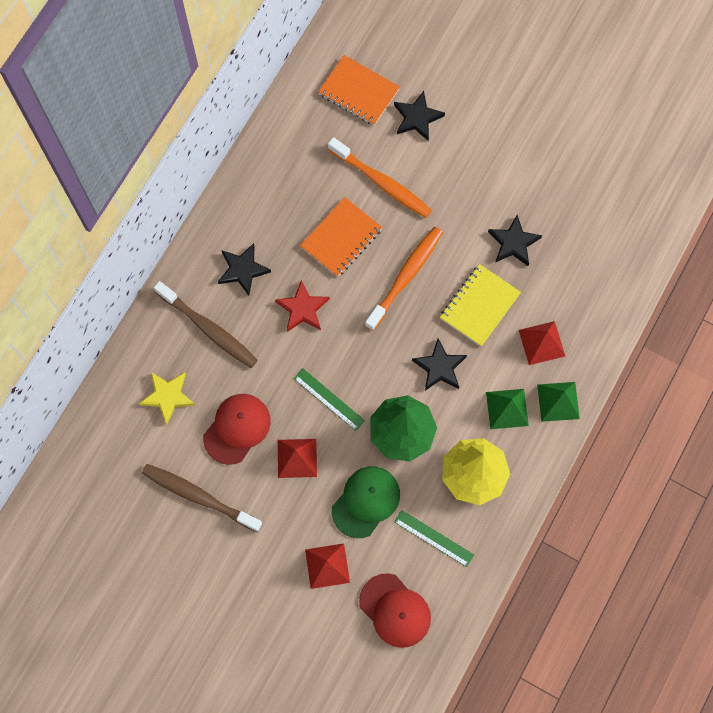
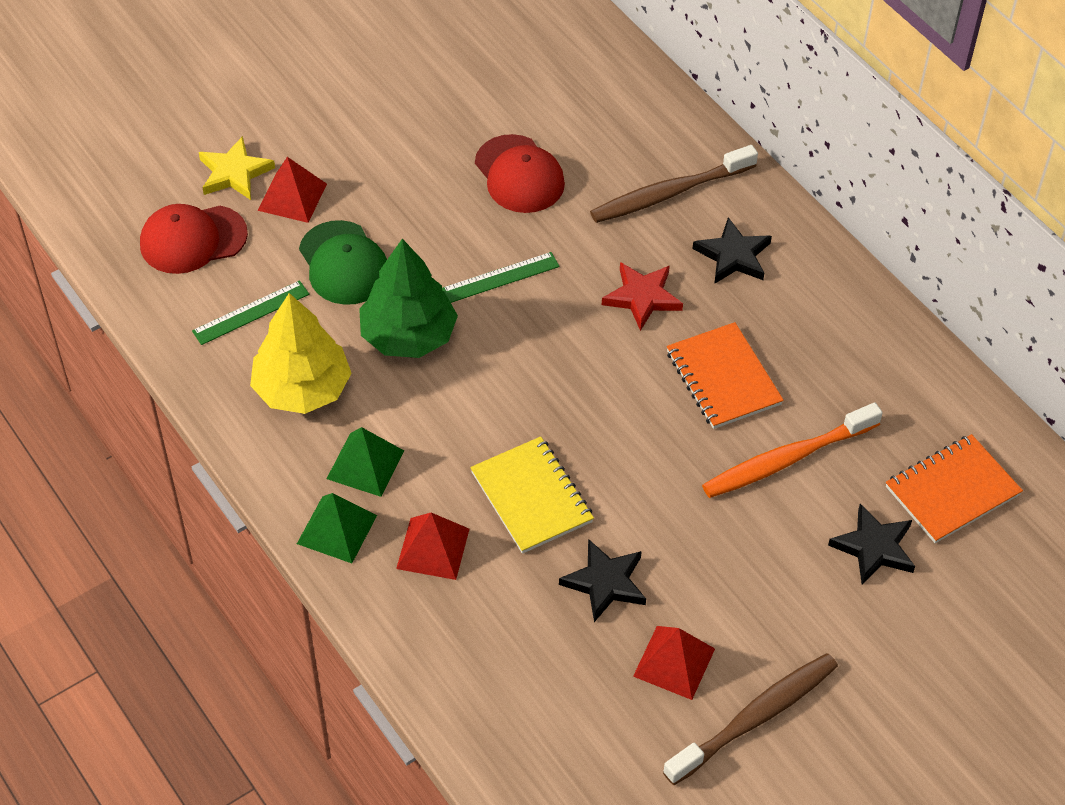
camera: 115 degrees right, 20 degrees down
yellow star [139,372,195,425] -> yellow star moved to [199,136,275,200]
brown toothbrush [142,464,262,532] -> brown toothbrush moved to [663,653,838,785]
red pyramid [278,439,317,478] -> red pyramid moved to [633,626,715,700]
orange toothbrush [365,227,443,331] -> none
black star [412,339,467,391] -> none

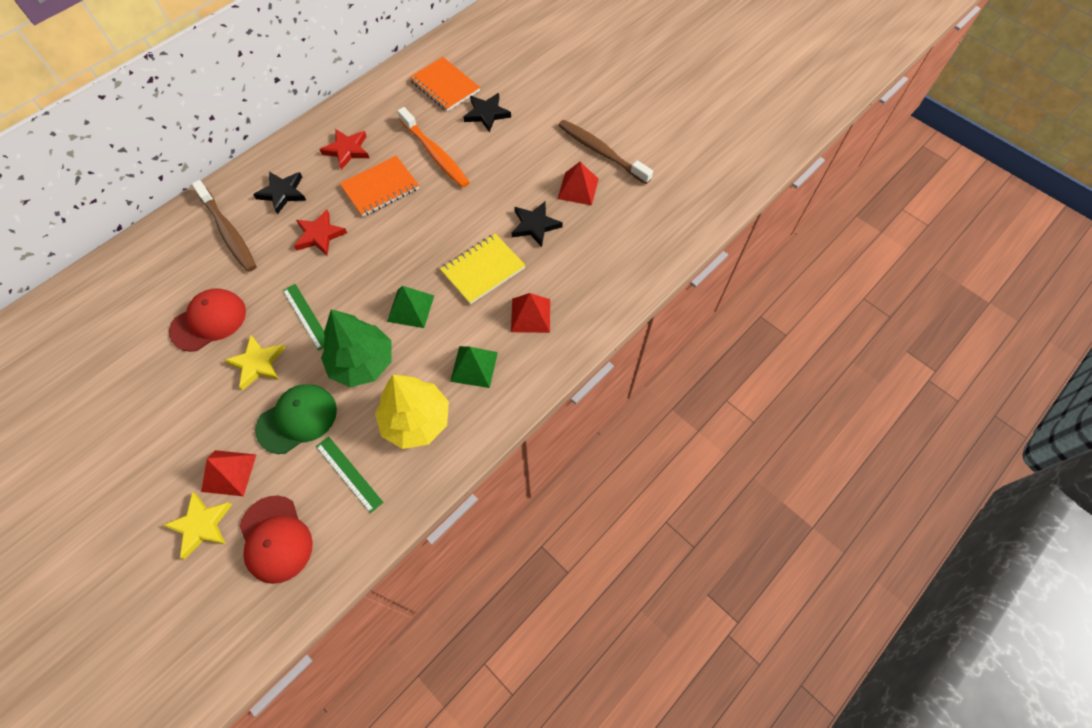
camera: 100 degrees left, 10 degrees up
green pyramid [297,493,377,563] -> green pyramid moved to [387,286,434,328]
none -> yellow star [224,335,285,390]
none -> red star [319,129,369,170]

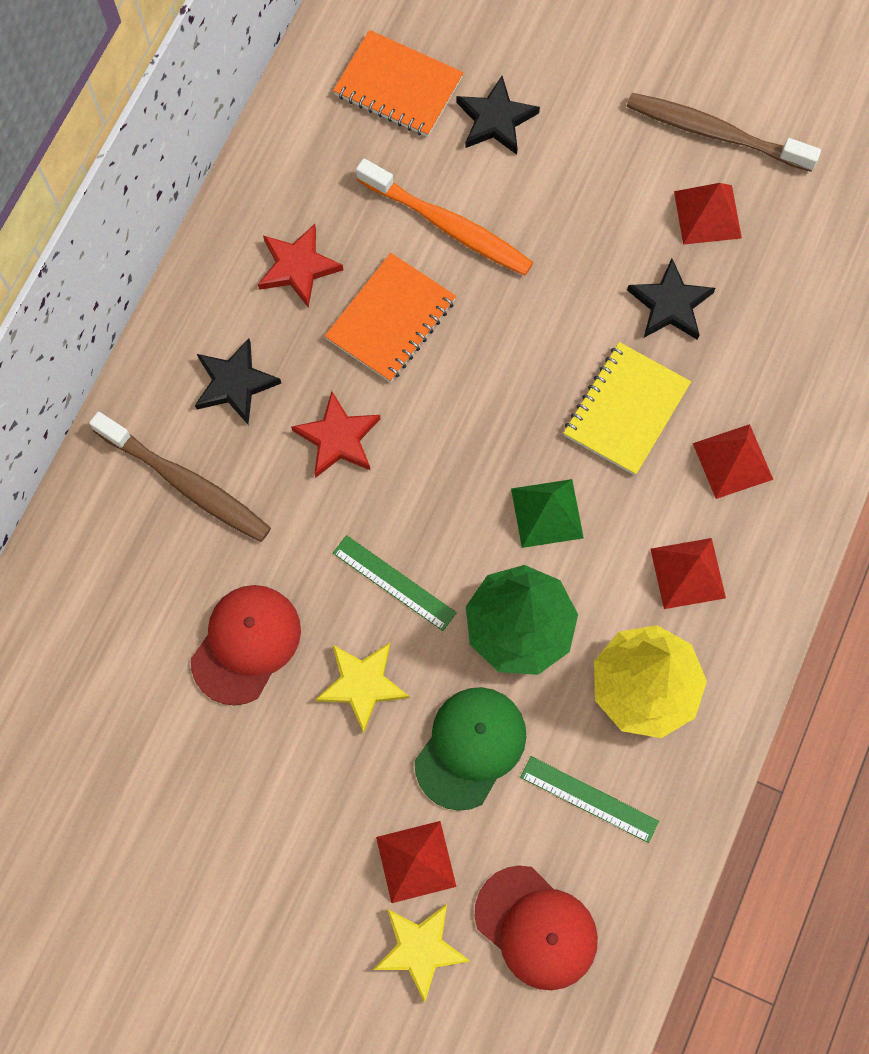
camera: 20 degrees left, 10 degrees up
green pyramid [450,346,498,388] -> red pyramid [651,538,726,609]

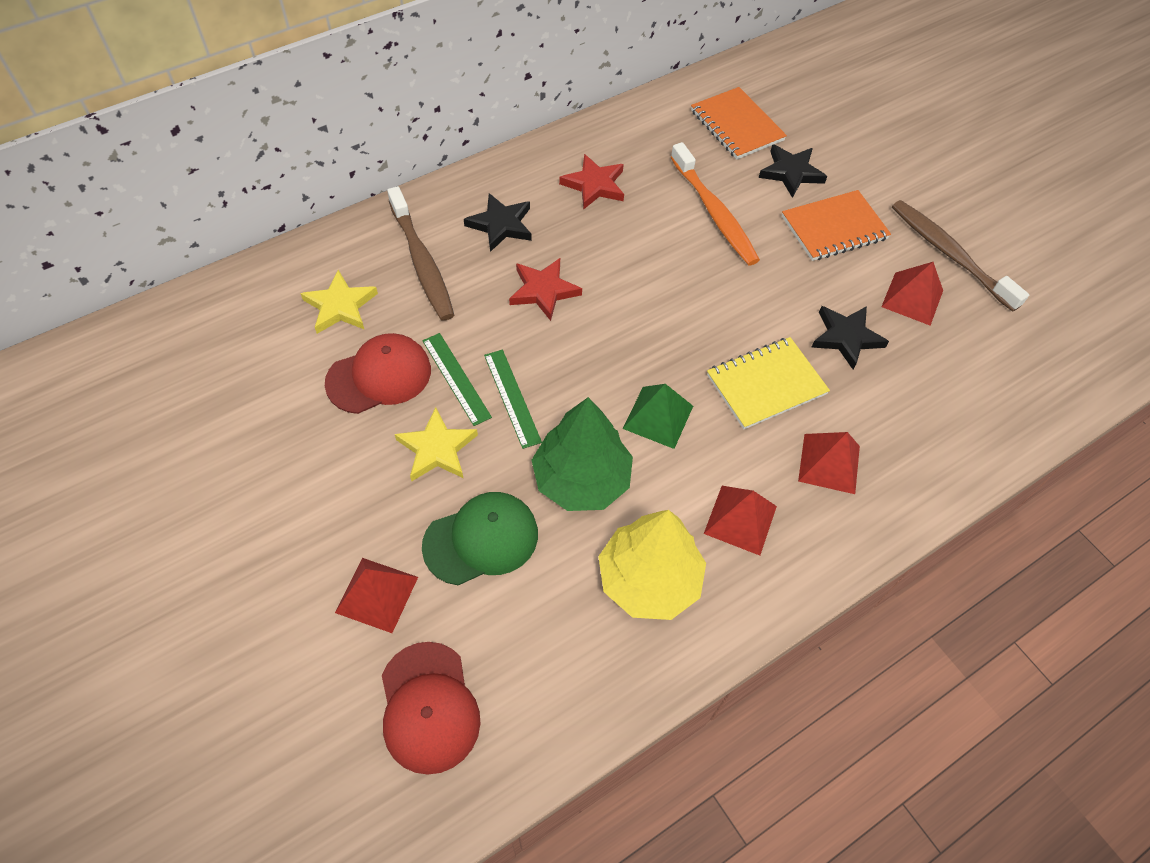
camera: 30 degrees right, 15 degrees down
orange notebook [325,253,456,382] -> orange notebook moved to [782,190,891,261]
yellow star [373,904,470,1003] -> yellow star moved to [300,270,378,334]
green ruler [520,756,659,843] -> green ruler moved to [422,333,492,426]

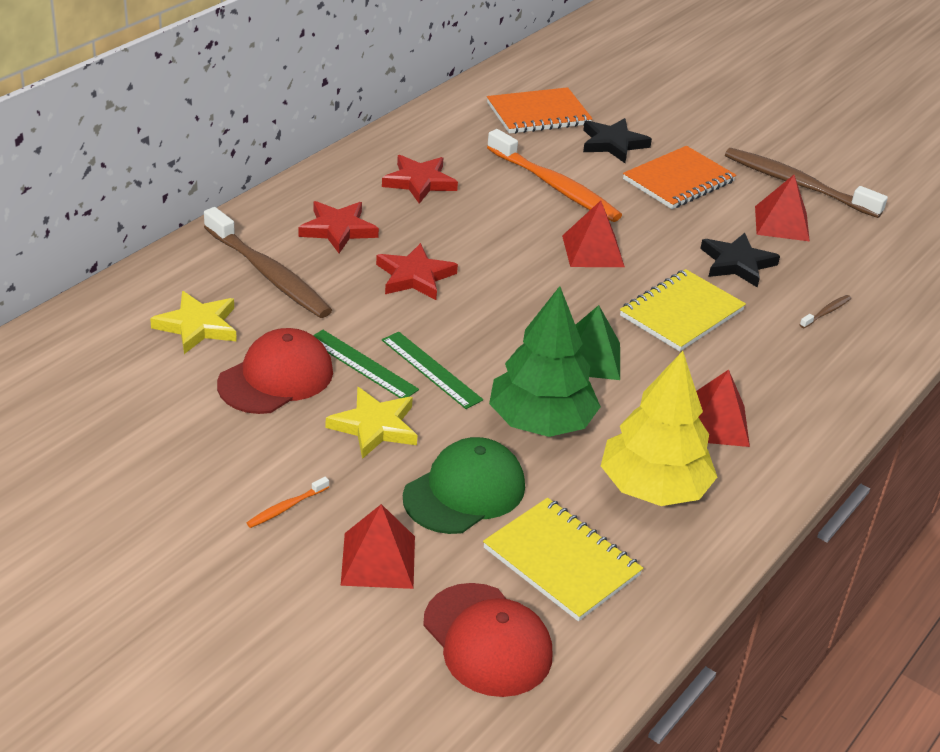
camera: 20 degrees left, 20 degrees down
black star [464,193,532,252] -> red star [298,201,379,253]
orange notebook [691,87,787,159] -> orange notebook turned 60 degrees counterclockwise [487,87,593,134]
red pyramid [798,432,860,494] -> red pyramid moved to [562,201,625,267]
none -> orange toothbrush [247,477,329,528]
none -> yellow notebook [483,498,643,621]
none -> brown toothbrush [800,295,851,328]

